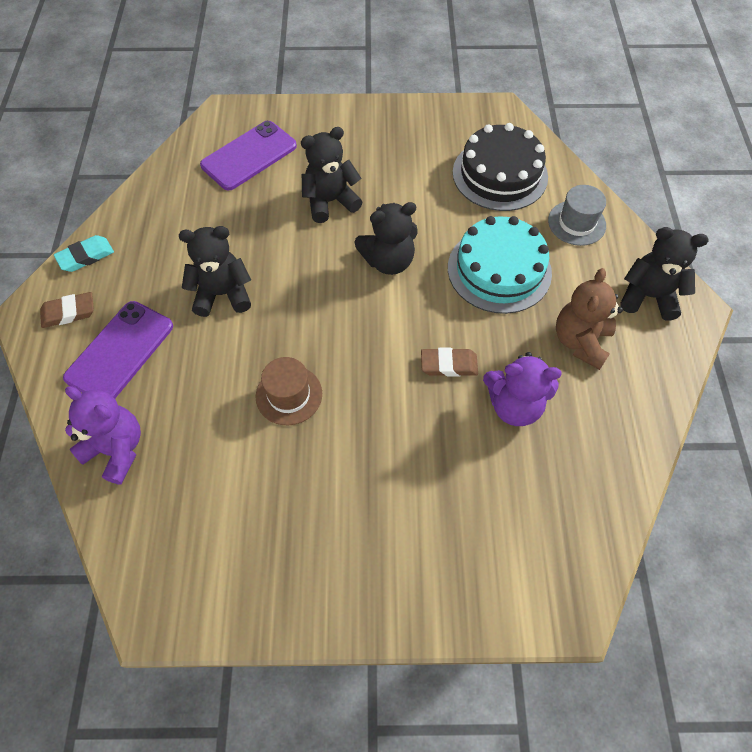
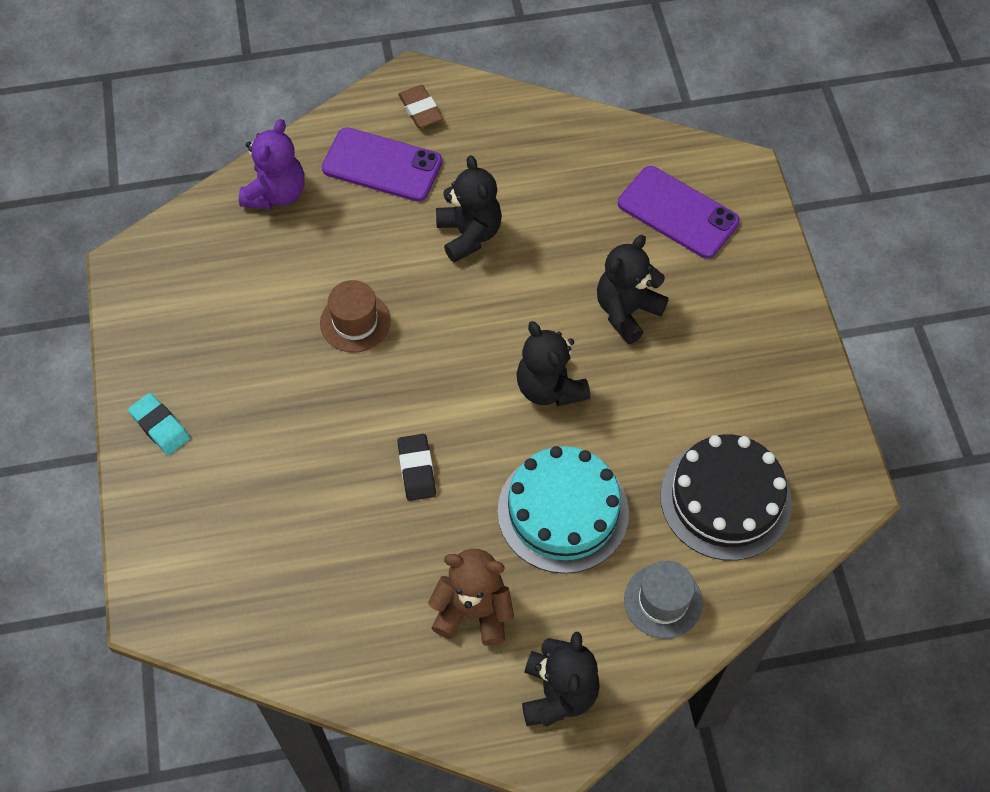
camera: 80 degrees right, 0 degrees up
turquoise eraser [54,235,114,272] -> turquoise eraser moved to [128,393,190,455]
black teddy bear [301,127,362,223] -> black teddy bear turned 105 degrees counterclockwise [597,235,669,344]
brown eraser [421,348,478,377] -> black eraser [397,434,436,501]
purple teddy bear [483,352,562,426] -> none

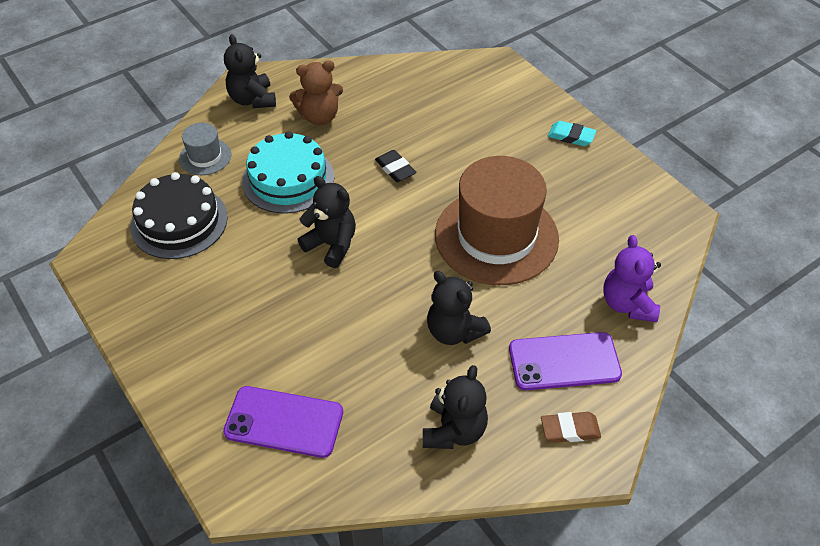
camera: 155 degrees right, 10 degrees down
brown hat [320,280,391,353] -> brown hat [435,156,559,285], size x2.20
brown eraser [398,85,443,128] -> brown eraser turned 45 degrees counterclockwise [541,412,601,443]
black teddy bear [597,235,669,344] -> black teddy bear moved to [423,365,488,449]

